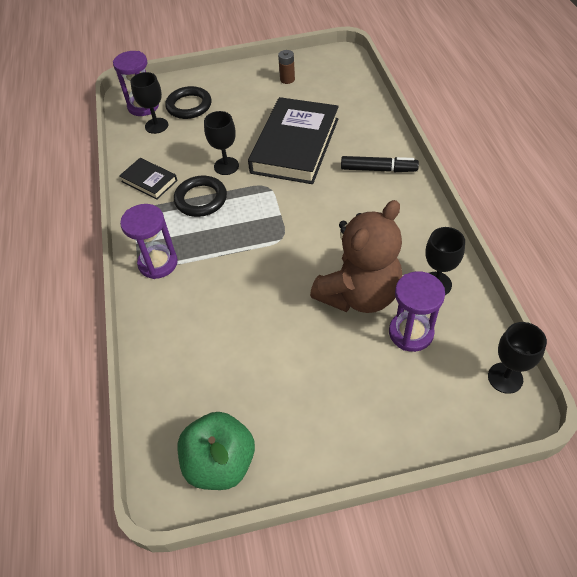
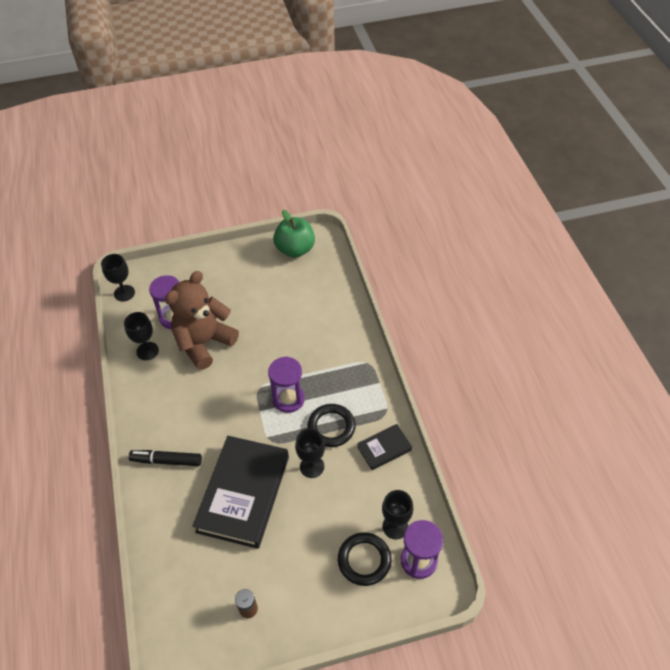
camera: 175 degrees right, 0 degrees up
black book [119,158,178,200] -> black book turned 60 degrees counterclockwise [357,424,412,470]
purple hourglass [120,204,178,279] -> purple hourglass moved to [268,356,305,413]

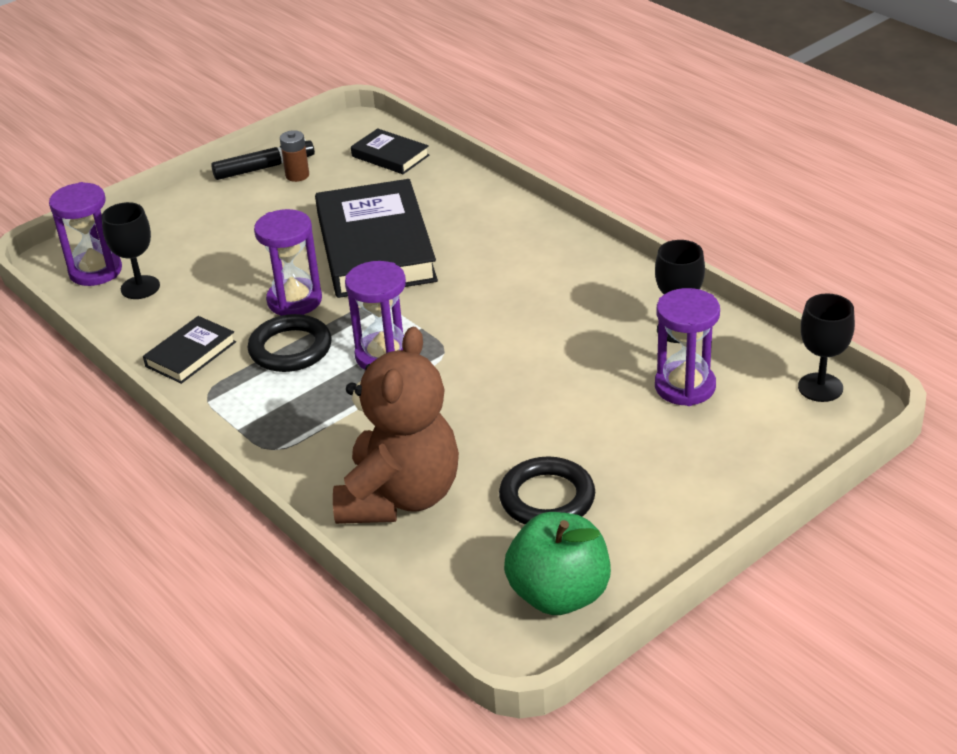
camera: 155 degrees right, 15 degrees down
black marker [129,450,202,466] -> black marker moved to [211,138,315,180]
brown teddy bear [165,271,239,370] -> brown teddy bear moved to [333,327,459,524]
black goblet [295,429,325,478] -> purple hourglass [254,209,322,316]
black ring [338,532,392,586] -> black ring moved to [499,457,595,524]
none -> black book [351,128,429,174]

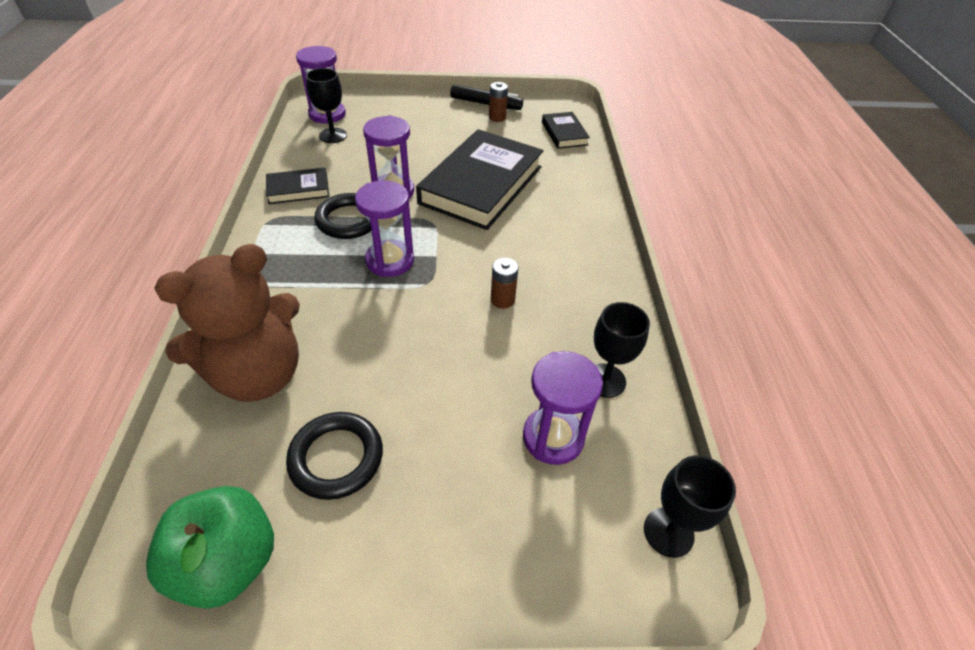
camera: 35 degrees right, 10 degrees up
none -> brown battery [491,258,518,309]

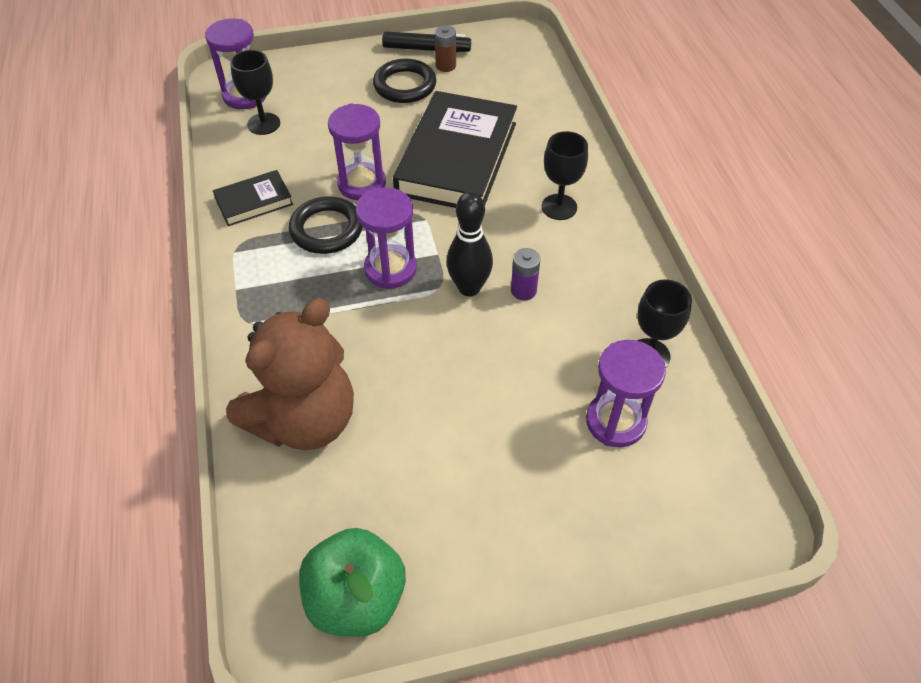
camera: 10 degrees left, 5 degrees up
black ring [286,412,383,500] -> black ring moved to [373,59,436,103]
brown battery [491,258,518,309] -> purple battery [511,248,541,300]
black book [542,112,590,149] -> none
black goblet [644,455,736,558] -> black goblet moved to [542,131,588,220]
none -> black bowling pin [446,191,493,296]

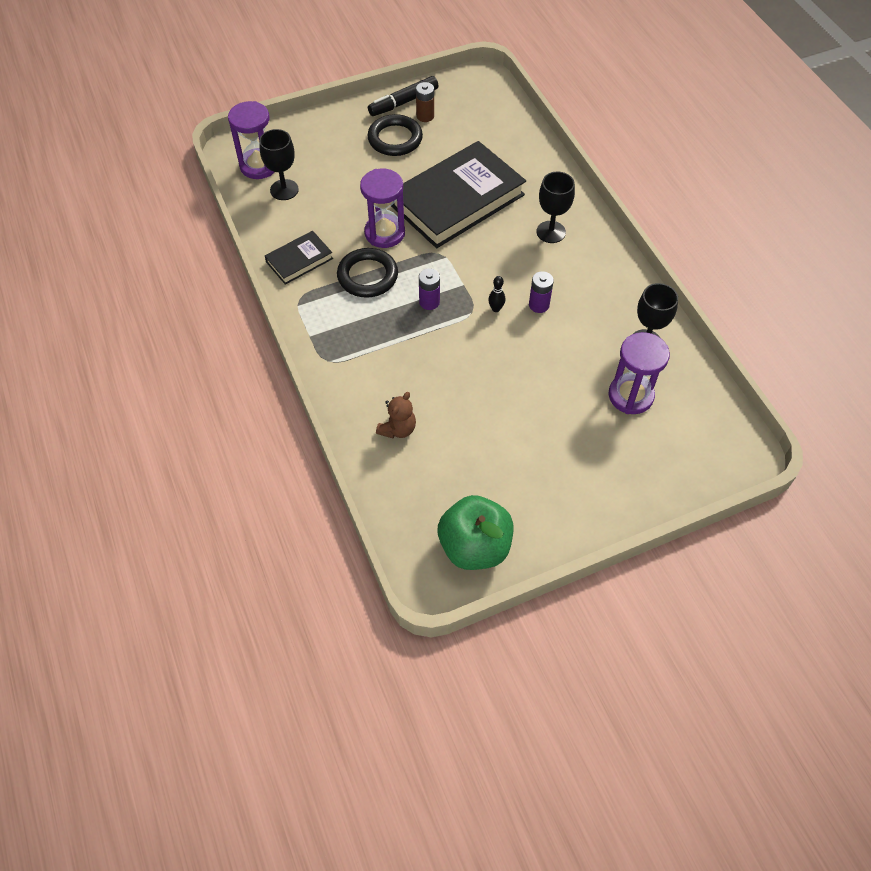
camera: 10 degrees left, 5 degrees up
brown teddy bear [226,298,354,450] -> brown teddy bear [376,392,416,438], size x0.42
purple hourglass [356,187,417,289] -> purple battery [419,268,440,310]
black marker [382,31,471,52] -> black marker turned 150 degrees clockwise [368,76,438,116]
black book [393,91,517,208] -> black book turned 45 degrees clockwise [391,141,526,248]
black bowling pin [446,191,493,296] -> black bowling pin [488,276,505,312], size x0.47

